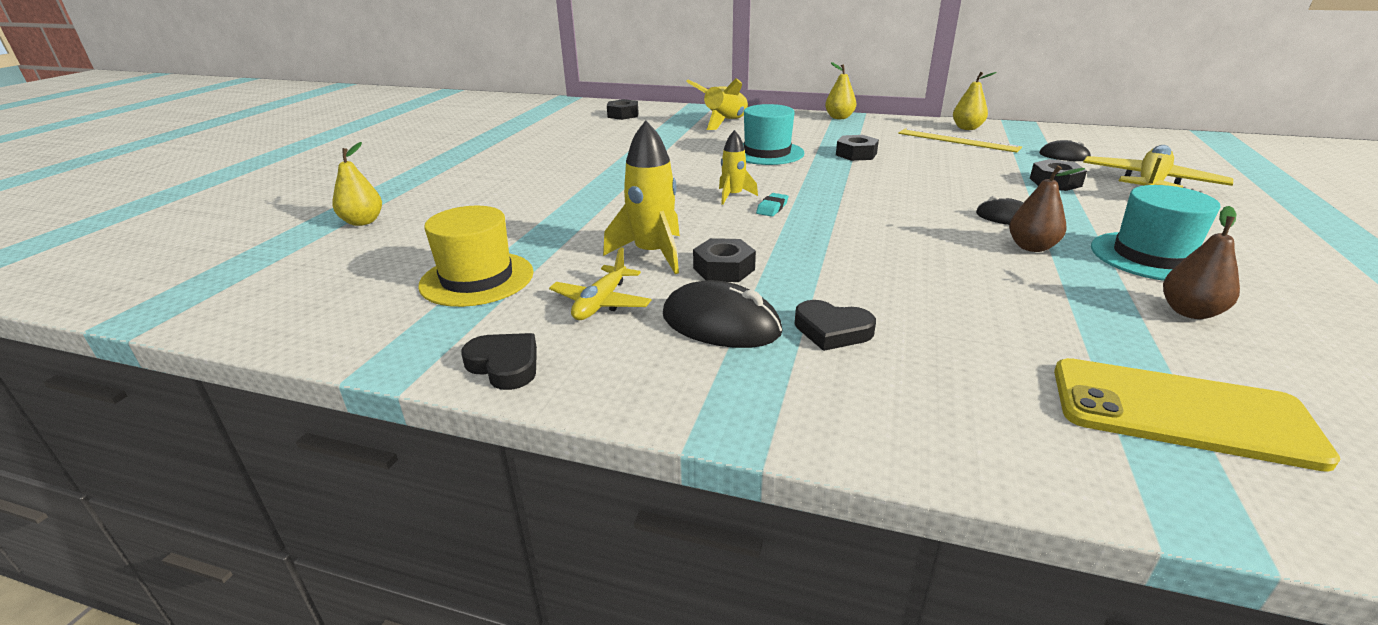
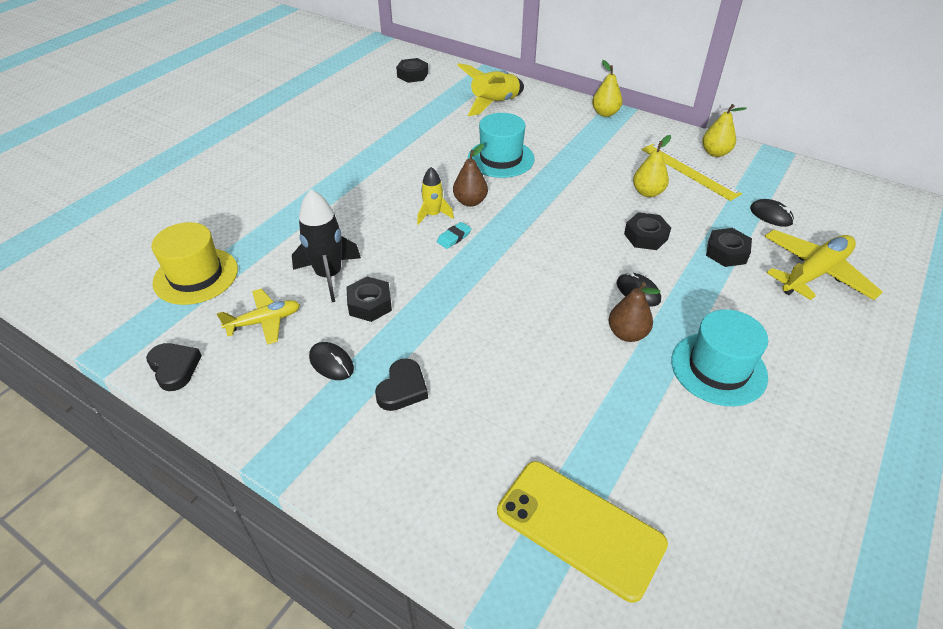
camera: 15 degrees right, 15 degrees up
yellow pear [332,142,382,226] -> yellow pear moved to [633,135,671,197]
yellow plane [549,247,651,320] -> yellow plane turned 150 degrees counterclockwise [217,289,300,345]
yellow rocket [603,120,680,274] -> black rocket [292,189,361,302]
black mouse [663,280,782,348] -> black mouse [309,342,354,380], size x0.60
black heart [795,300,876,351] -> black heart turned 105 degrees counterclockwise [375,358,428,411]
black nut [836,135,879,161] -> black nut moved to [624,212,671,250]
brown pear [1163,206,1240,319] -> brown pear moved to [453,144,488,207]

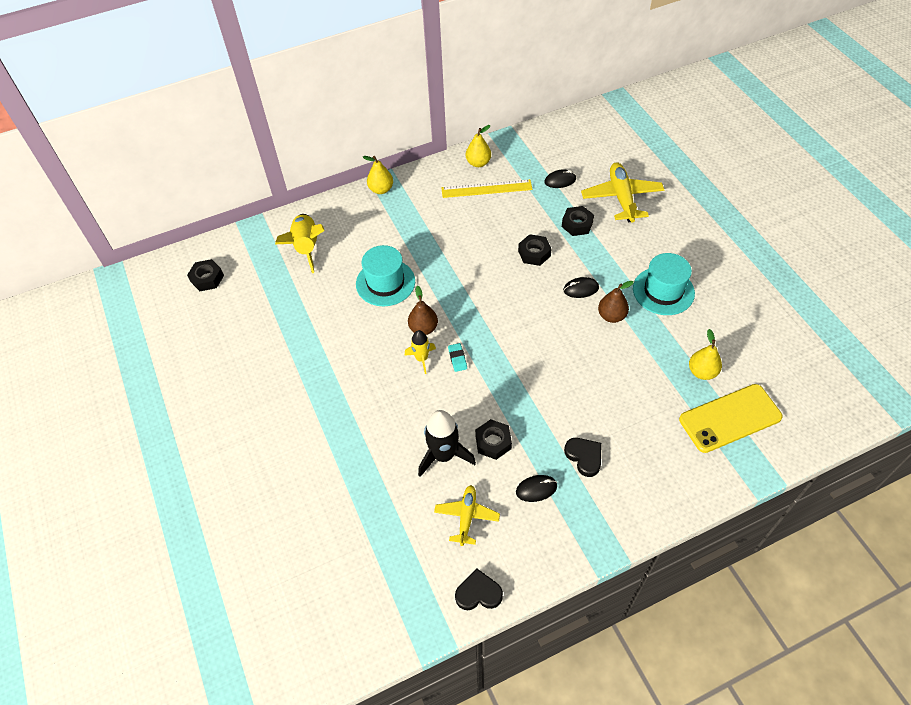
camera: 55 degrees left, 10 degrees up
yellow hat [151,222,238,305] -> none
yellow pear [633,135,671,197] -> yellow pear moved to [689,329,722,380]

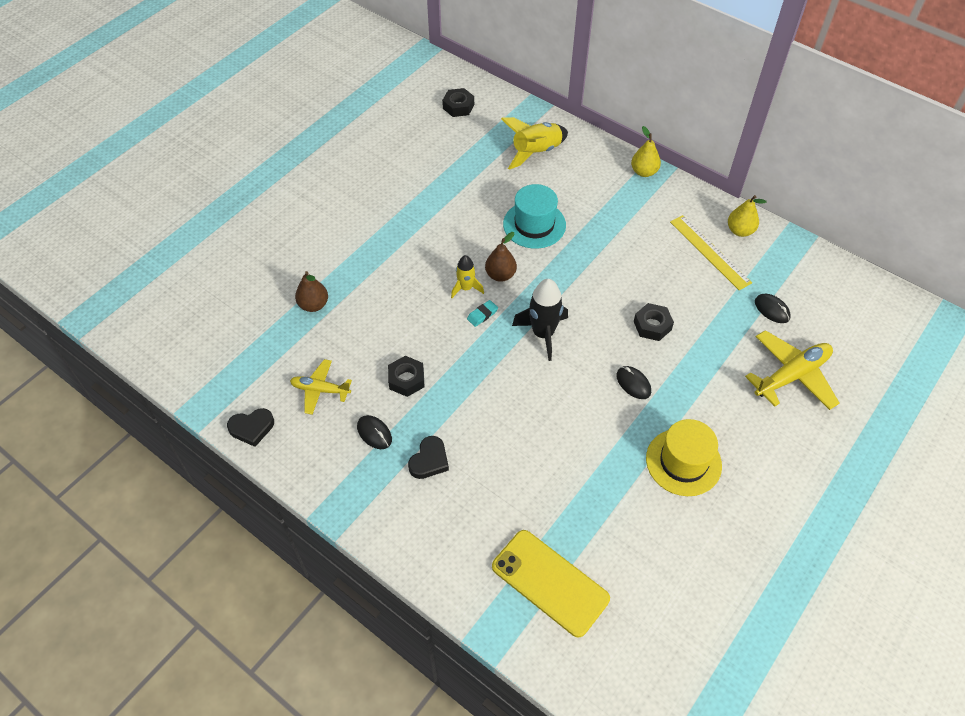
camera: 60 degrees right, 0 degrees up
black rocket [418,410,476,477] -> black rocket moved to [512,279,568,361]
yellow plane [434,485,500,546] -> yellow plane turned 150 degrees counterclockwise [290,359,352,415]
black heart [455,568,503,610] -> black heart turned 105 degrees clockwise [227,408,274,447]
black nut [562,206,594,236] -> none
brown pear [598,281,634,323] -> brown pear moved to [295,271,328,312]
turquoise hat [633,253,695,315] -> yellow hat [646,419,722,496]
yellow pear [689,329,722,380] -> none

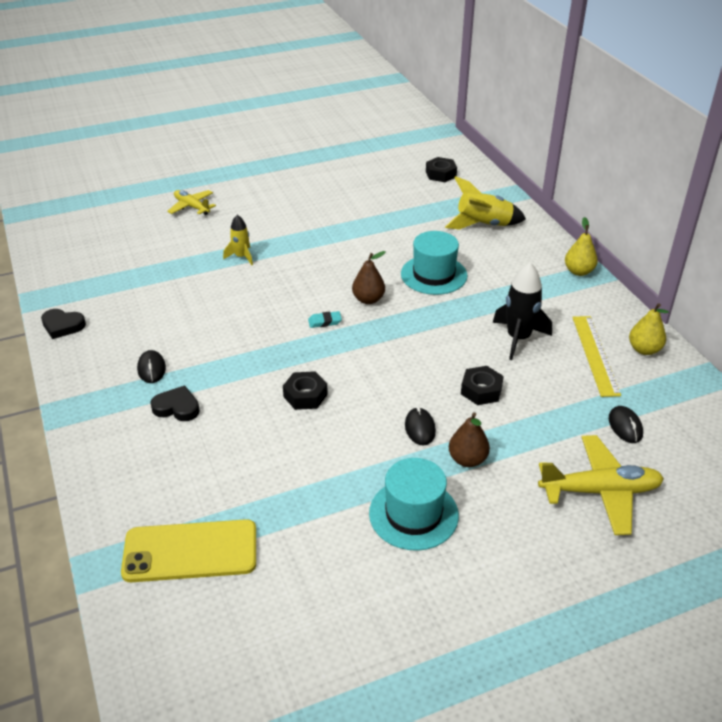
camera: 30 degrees right, 15 degrees down
yellow plane [290,359,352,415] -> yellow plane moved to [167,190,216,215]
brown pear [295,271,328,312] -> brown pear moved to [449,412,490,467]
black nut [388,356,424,397] -> black nut moved to [283,371,328,410]
black heart [408,436,449,479] -> black heart turned 135 degrees counterclockwise [150,386,200,421]
yellow rocket [451,255,484,298] -> yellow rocket moved to [223,215,253,265]
yellow phone [492,530,610,637] -> yellow phone turned 75 degrees counterclockwise [121,519,256,582]
black rocket [512,279,568,361] -> black rocket moved to [493,262,552,360]
yellow hat [646,419,722,496] -> turquoise hat [369,458,459,551]

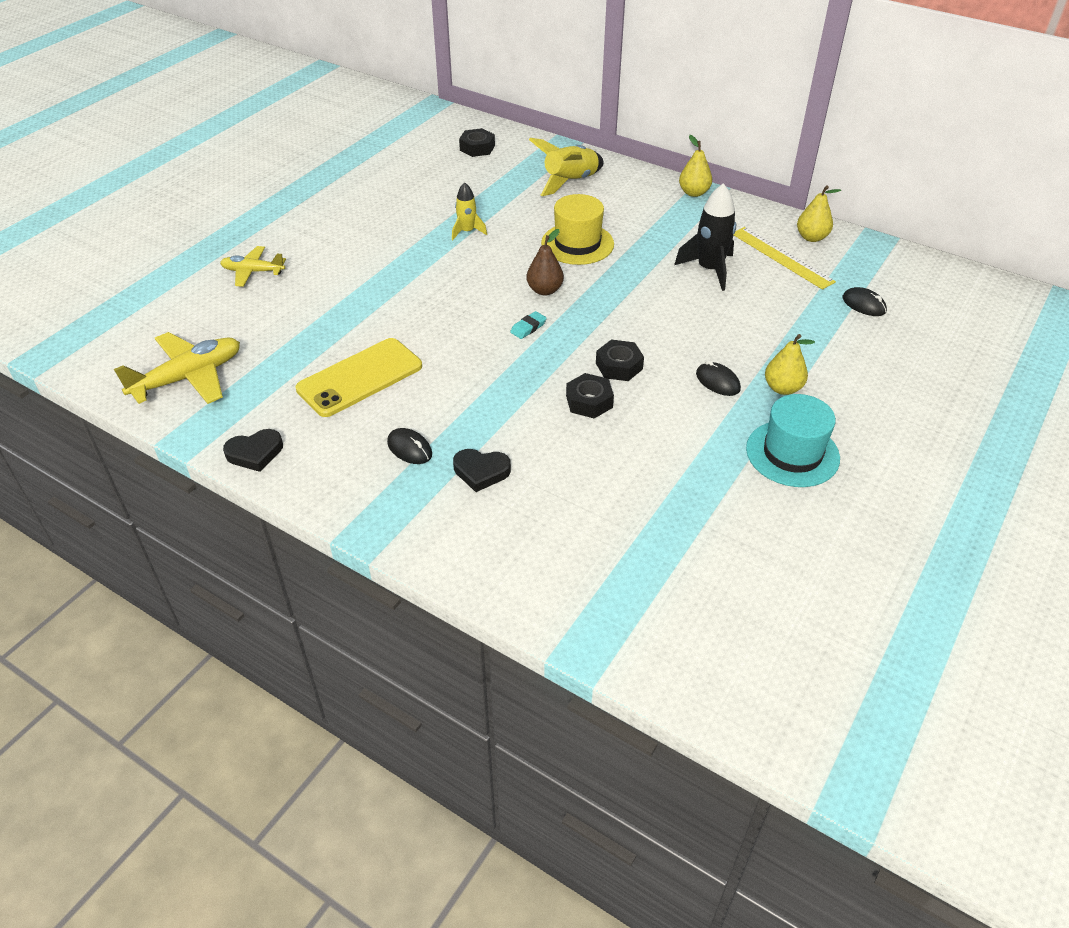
camera: 35 degrees left, 5 degrees up
yellow phone [121,519,256,582] -> yellow phone moved to [296,338,422,417]
black heart [150,386,200,421] -> black heart turned 150 degrees counterclockwise [453,449,511,492]
yellow rocket [223,215,253,265] -> yellow rocket moved to [452,182,487,240]
turquoise hat [401,231,467,295] -> yellow hat [541,194,614,265]
brown pear [449,412,490,467] -> yellow pear [765,334,815,395]
black nut [461,366,504,405] -> black nut moved to [596,340,644,381]
yellow plane [538,435,664,535] -> yellow plane moved to [114,332,240,404]

